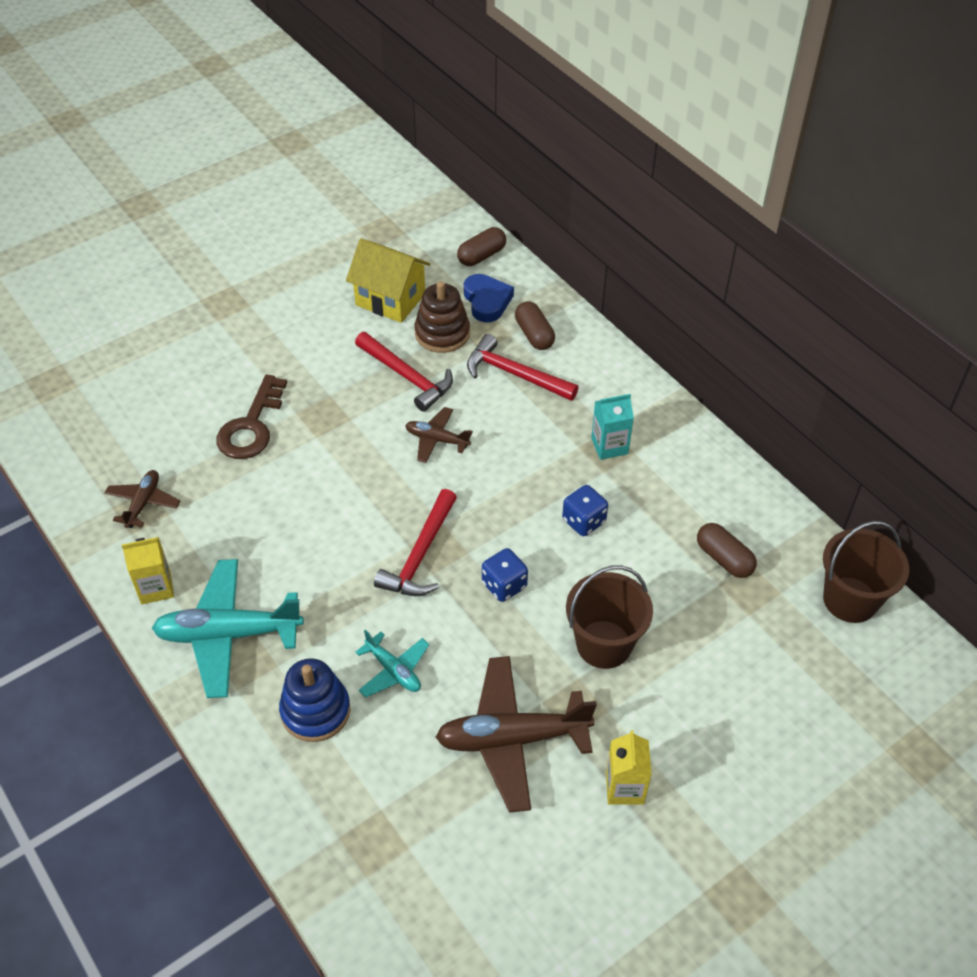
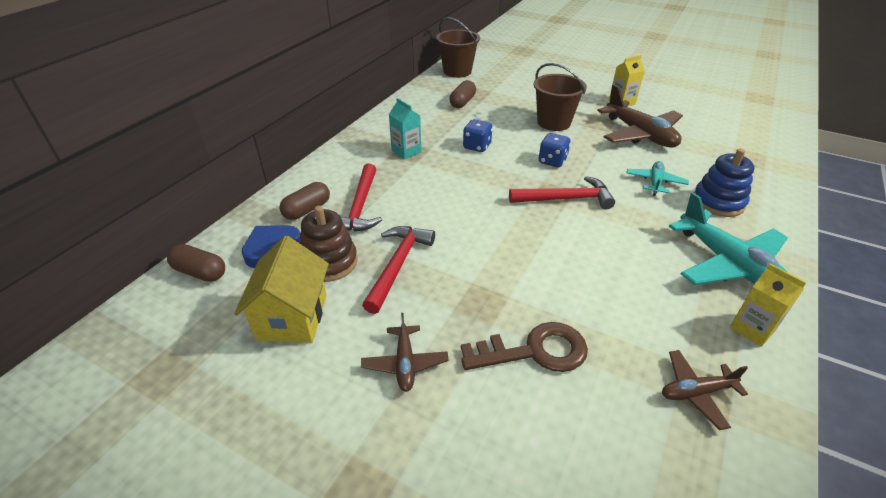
camera: 115 degrees left, 10 degrees down
brown plane [405,407,473,463] -> brown plane moved to [361,313,449,392]

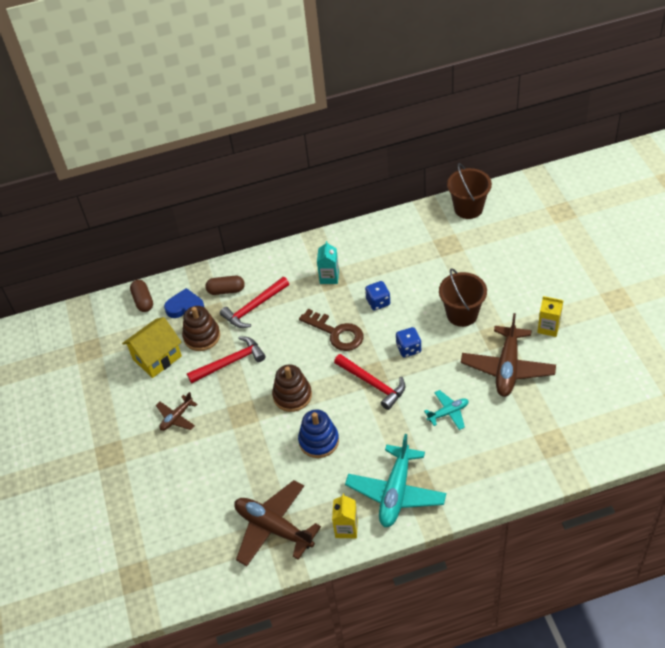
camera: 50 degrees right, 10 degrees up
brown capsule [449,80,476,108] -> none
brown key [461,322,588,372] -> brown key moved to [299,309,363,351]
brown plane [662,350,748,430] -> brown plane [234,480,321,566], size x1.90
blue stacking toy [694,148,754,217] -> blue stacking toy moved to [298,410,339,458]
none -> brown stacking toy [272,364,312,412]

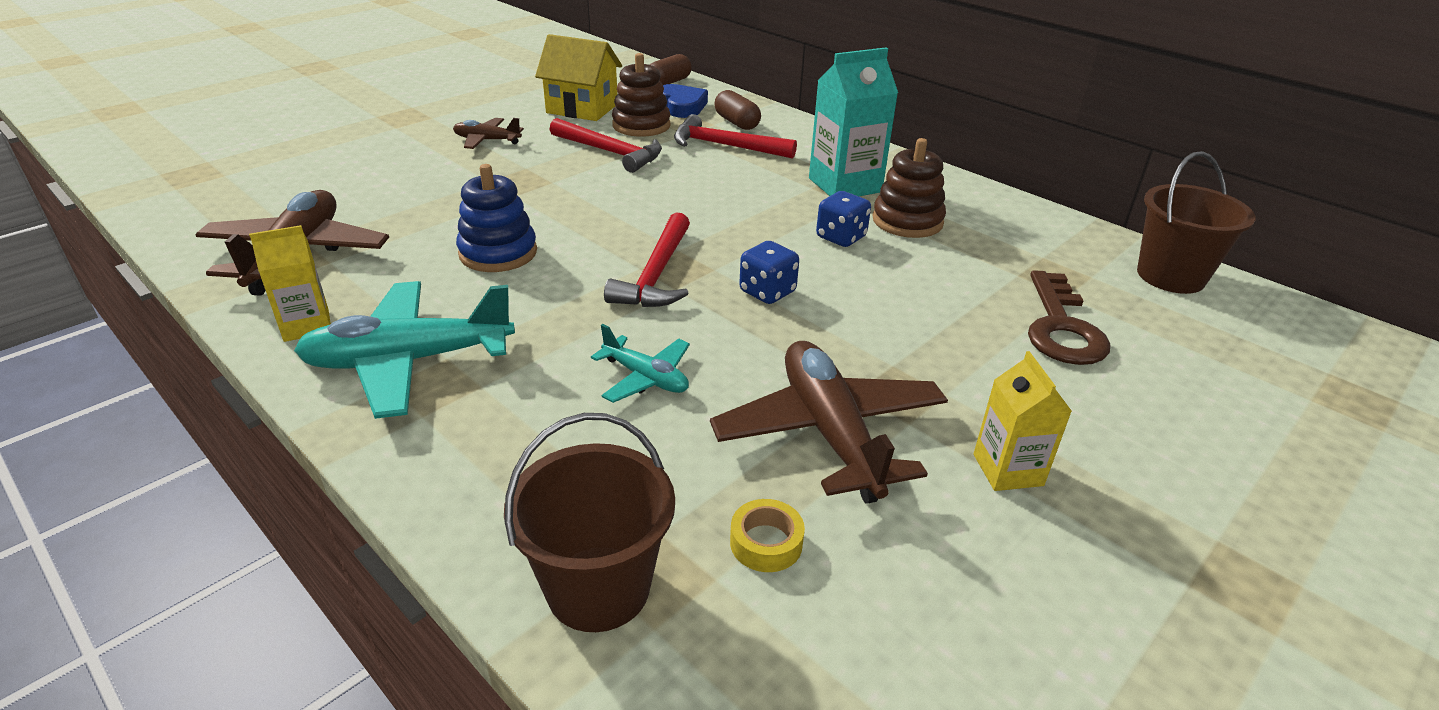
camera: 55 degrees right, 15 degrees down
brown stacking toy [272,364,312,412] -> brown stacking toy moved to [873,138,946,238]
brown key [299,309,363,351] -> brown key moved to [1028,270,1110,365]
turquoise carton [317,241,339,284] -> turquoise carton [809,47,898,196], size x1.65
brown bucket [439,268,487,327] -> brown bucket moved to [504,413,675,632]
brown plane [461,313,556,397] -> brown plane turned 90 degrees clockwise [710,341,948,504]
none -> yellow tape [730,499,805,572]

